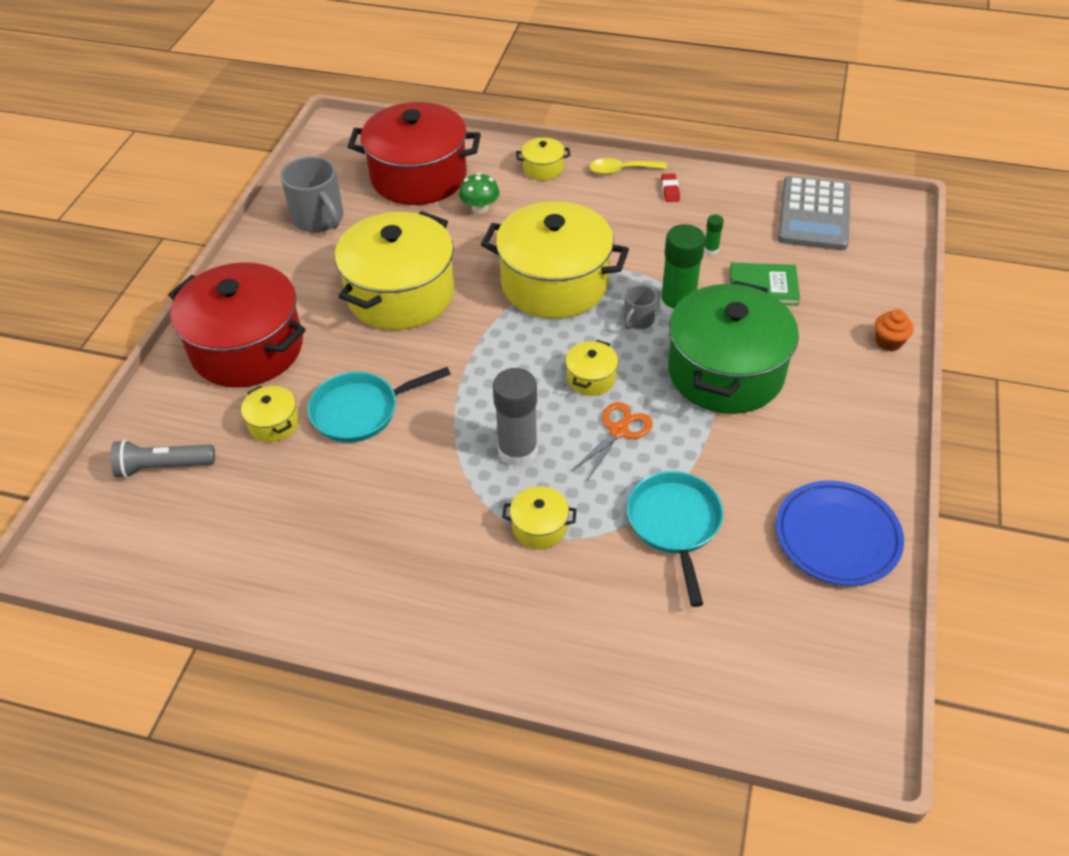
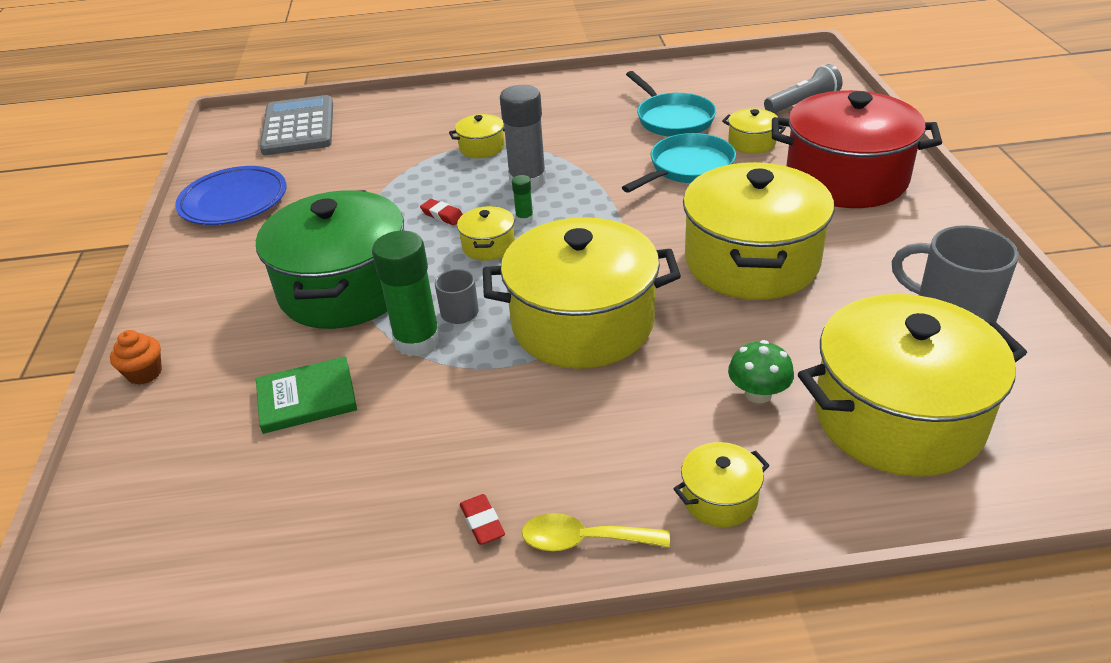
camera: 160 degrees right, 10 degrees down
red pot [348,102,481,205] -> yellow pot [798,294,1027,477]
orange scissors [571,402,653,481] -> red eraser [420,199,463,225]
yellow spoon [589,158,667,175] -> yellow spoon turned 150 degrees counterclockwise [522,513,670,551]
turquoise pan [627,471,724,607] -> turquoise pan moved to [626,71,716,137]
green glue stick [704,215,724,255] -> green glue stick moved to [512,175,533,224]
grey calculator [778,176,851,250] -> grey calculator moved to [260,95,333,155]

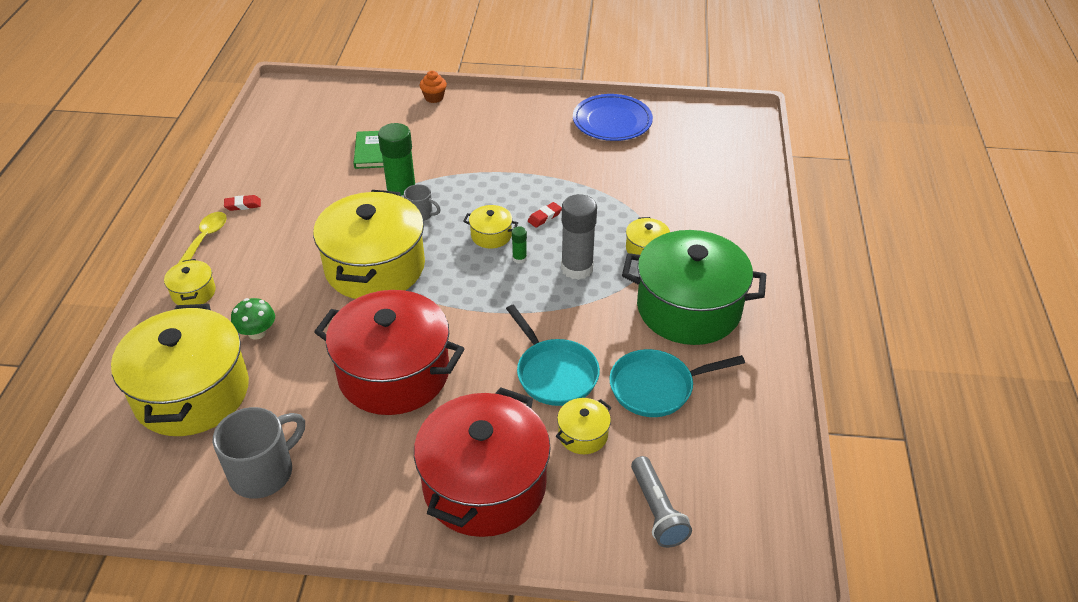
camera: 100 degrees right, 5 degrees up
green pot [256,190,404,329] -> green pot moved to [622,230,766,345]
grey calculator [260,95,333,155] -> none
yellow pot [683,162,834,300] -> red pot [314,290,465,415]

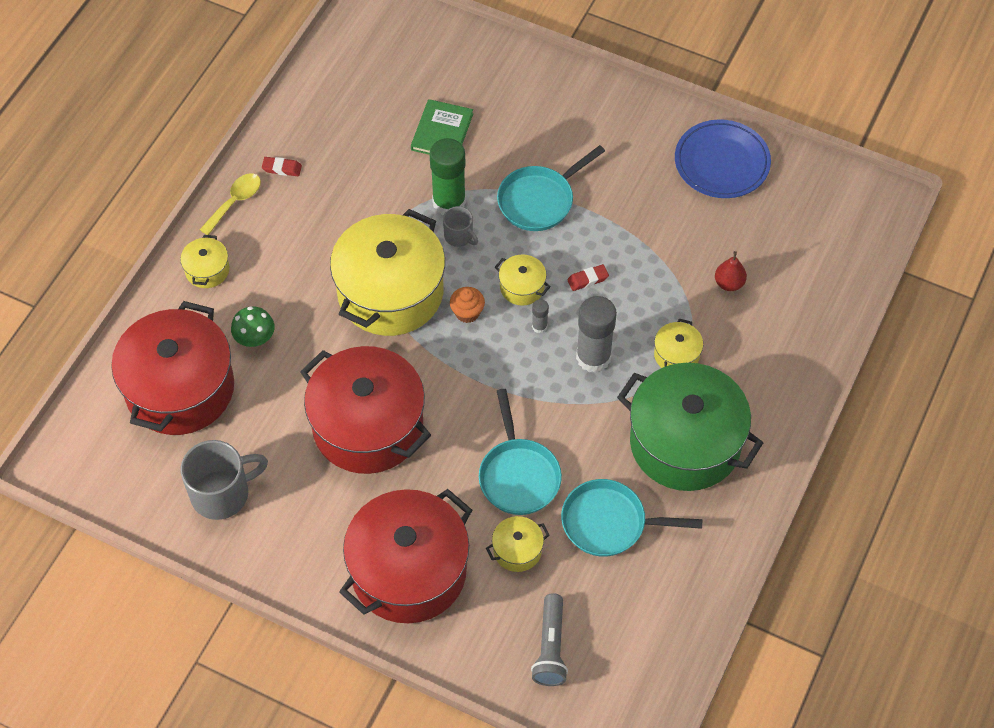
camera: 20 degrees right, 15 degrees up
yellow pot [111,304,249,436] -> red pot [111,301,234,435]
orange cupcake [420,71,447,103] -> orange cupcake moved to [450,287,485,323]
green glue stick [512,226,527,264] -> grey glue stick [532,299,549,333]
none -> turquoise pan [497,145,605,231]
none -> red pear [715,251,747,291]

